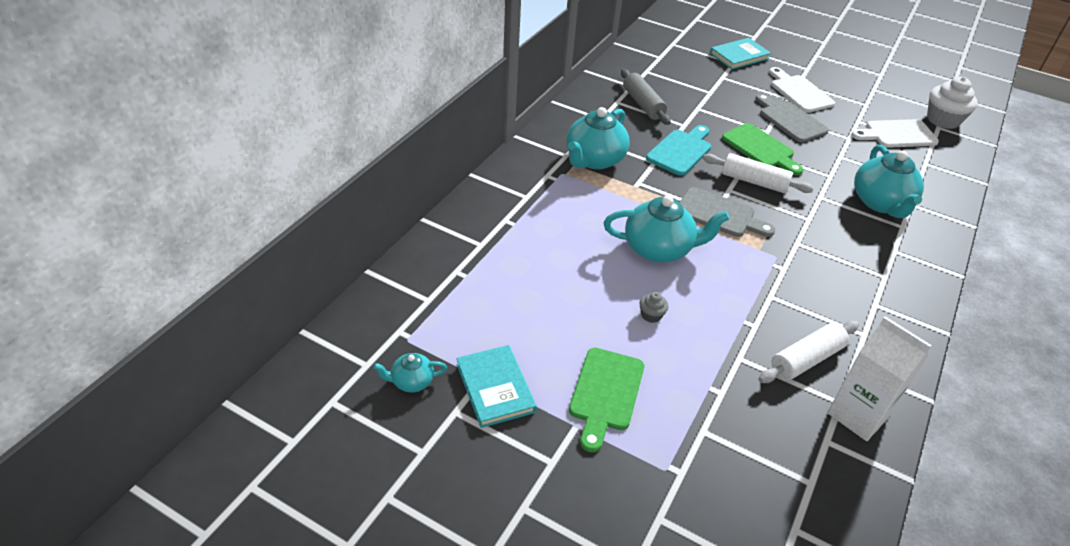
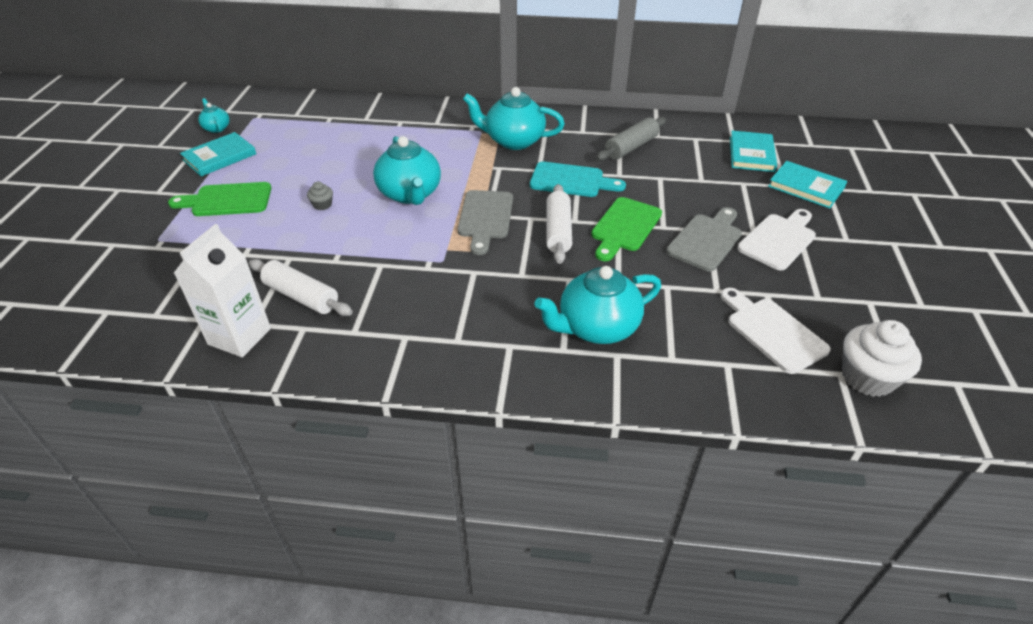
camera: 70 degrees right, 0 degrees up
none -> turquoise book [730,131,777,172]

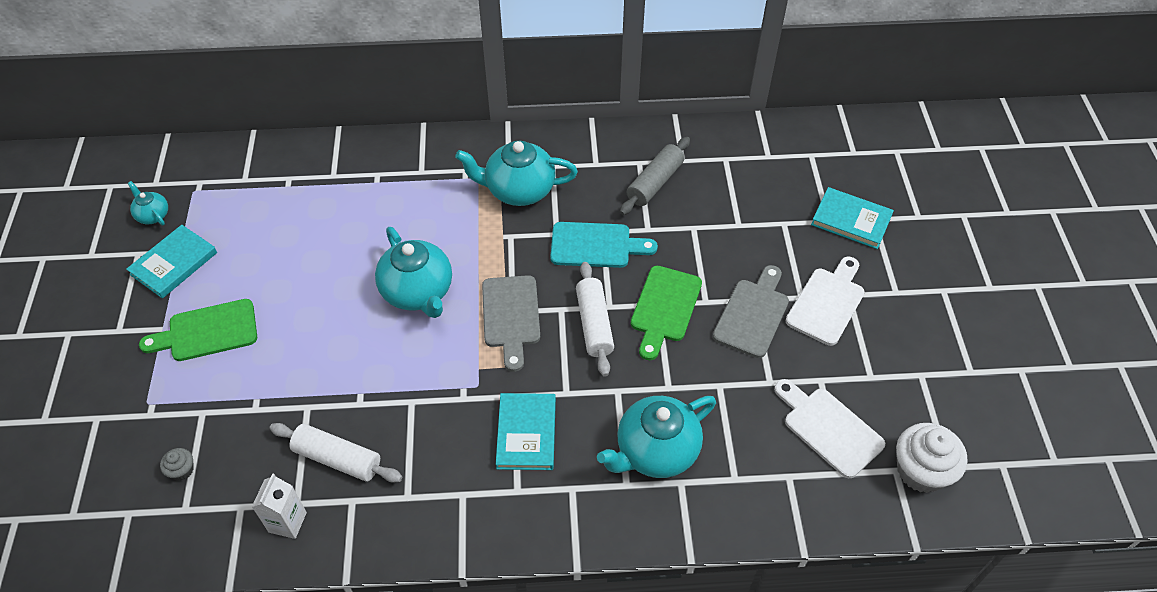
camera: 10 degrees left, 10 degrees up
white carton [174,224,271,357] -> white carton [252,473,307,539], size x0.62
grey cupcake [307,181,333,210] -> grey cupcake moved to [160,448,194,481]
turquoise book [730,131,777,172] -> turquoise book moved to [496,393,556,470]

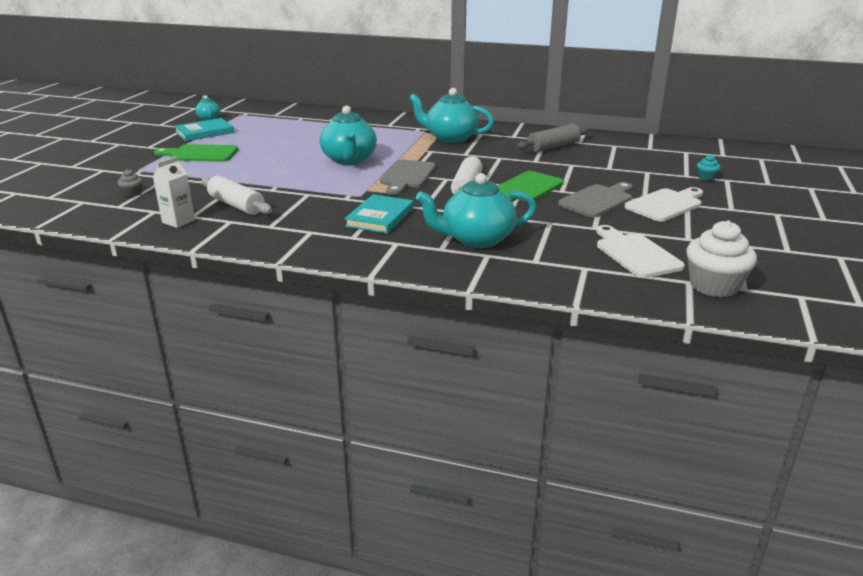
camera: 20 degrees right, 25 degrees down
turquoise cutting board [550,222,658,268] -> none
turquoise book [811,187,894,249] -> turquoise cupcake [697,154,721,181]

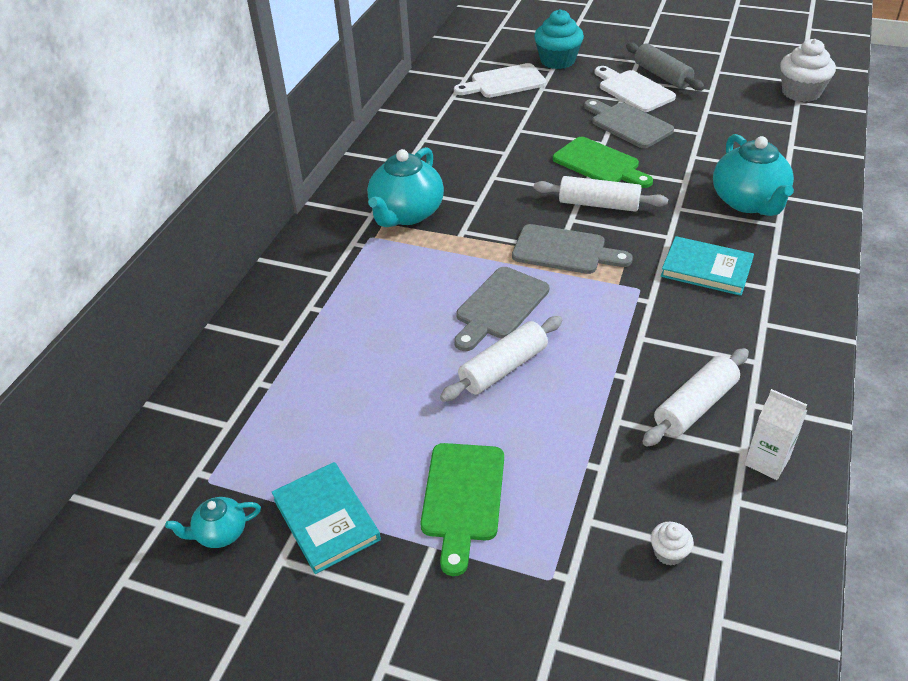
camera: 85 degrees left, 15 degrees up
grey cupcake [117,169,143,197] -> white cupcake [651,522,694,566]
turquoise teapot [320,106,377,165] -> grey cutting board [454,267,549,351]
grey rolling pin [516,124,589,152] -> grey rolling pin moved to [626,43,705,91]
white cutting board [596,225,685,278] -> white cutting board moved to [454,63,546,98]
turquoise cupcake [697,154,721,181] -> turquoise cupcake [534,9,584,69], size x2.13
none -> white rolling pin [440,316,562,402]

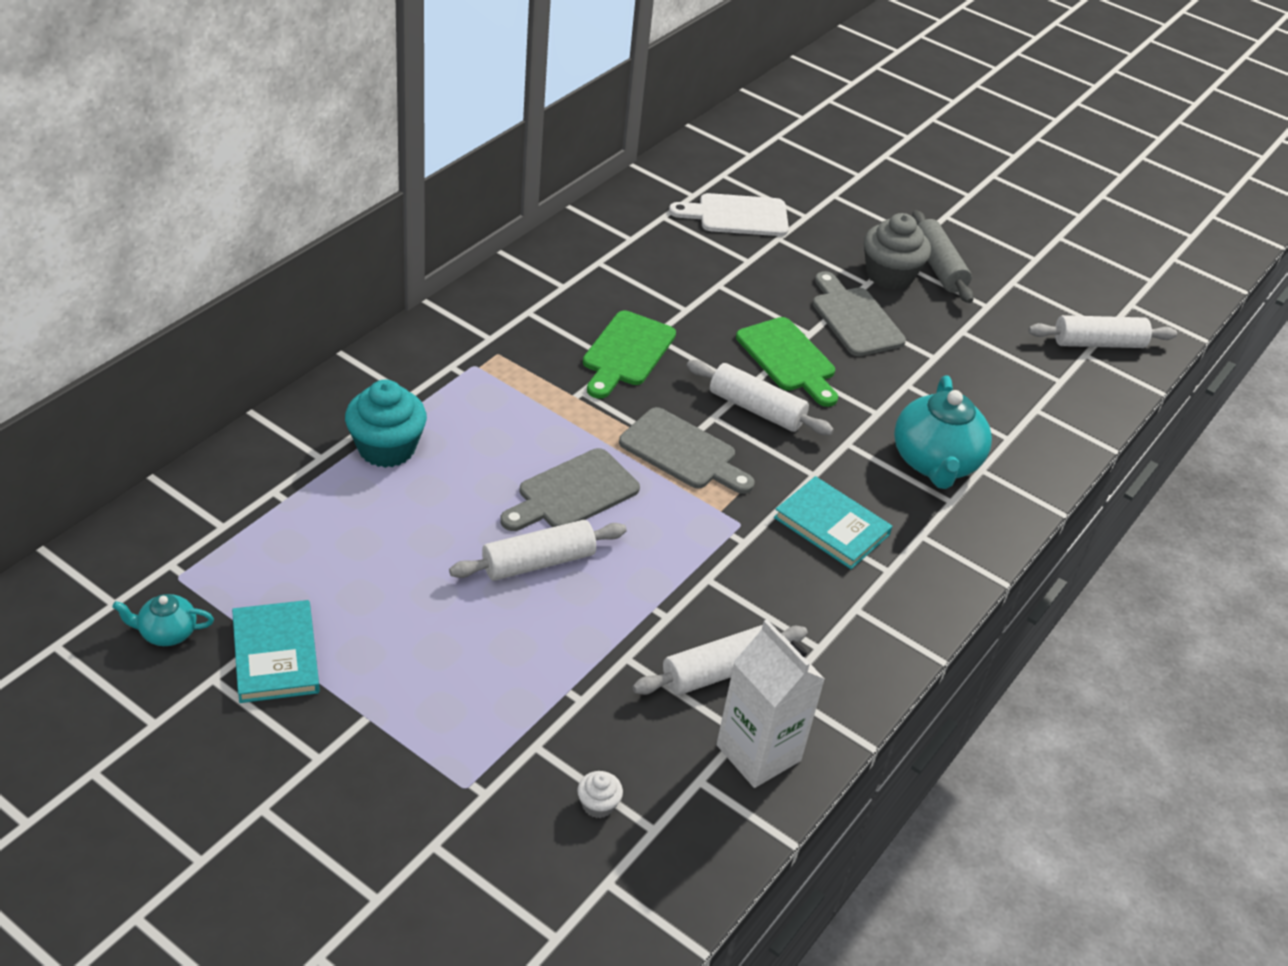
camera: 10 degrees right, 0 degrees up
turquoise teapot [367,147,444,227] -> none
green cutting board [420,443,504,576] -> green cutting board moved to [583,311,676,399]
turquoise cupcake [534,9,584,69] -> turquoise cupcake moved to [345,380,427,468]
white cutting board [594,66,676,112] -> grey cupcake [864,213,931,290]
white carton [745,389,808,480] -> white carton [716,619,825,788], size x1.60
white cupcake [780,39,836,102] -> white rolling pin [1028,315,1177,348]

